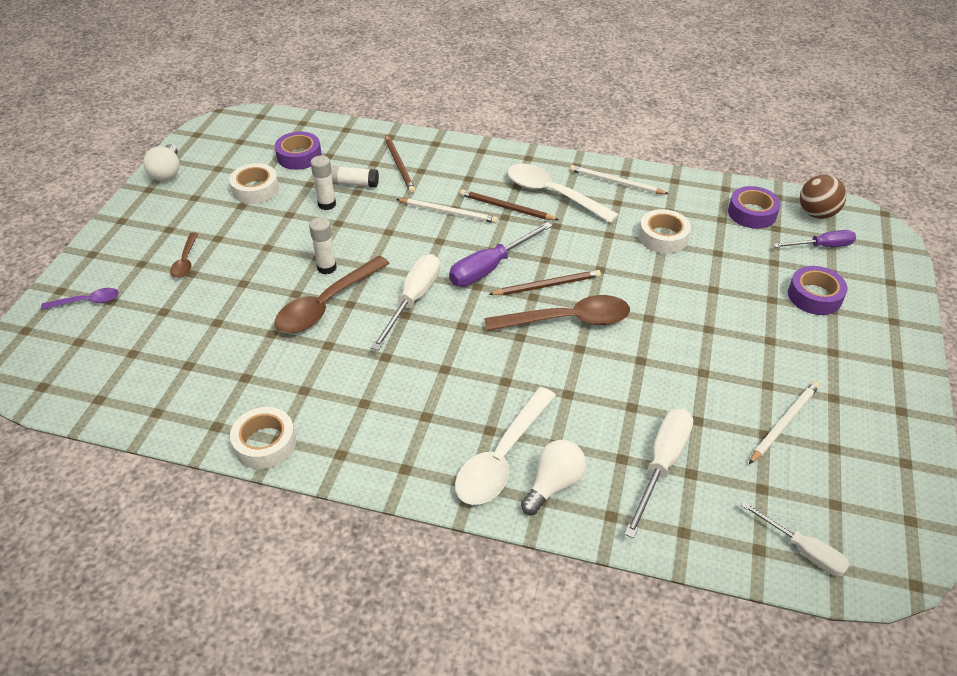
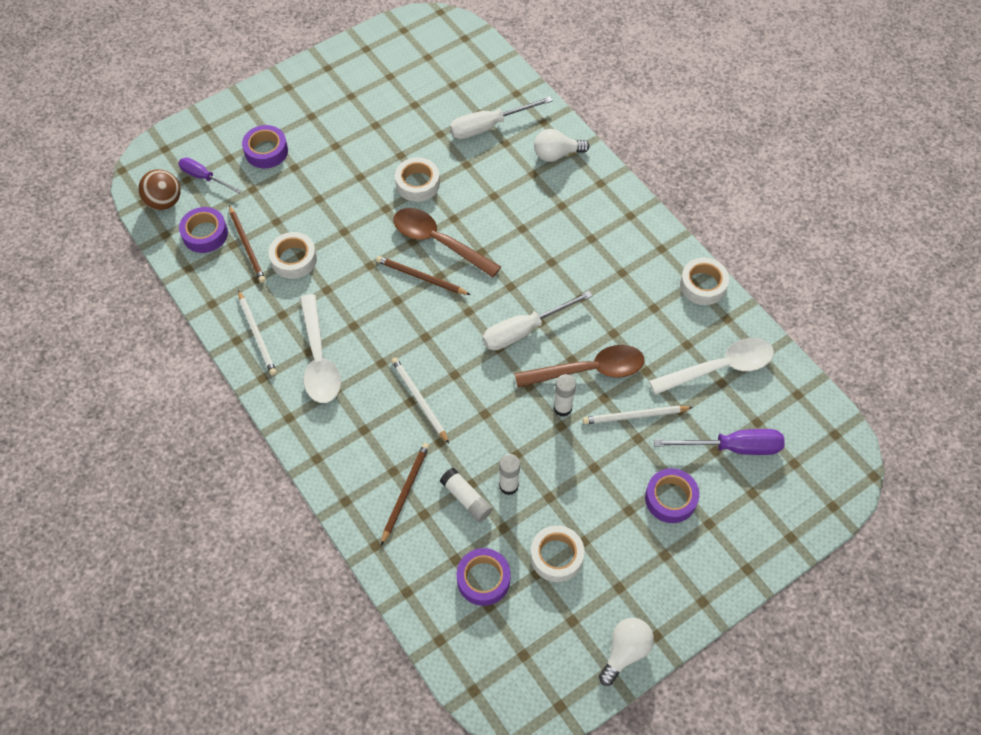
camera: 140 degrees left, 15 degrees up
purple spoon [41,288,119,310] -> none
brown spoon [170,232,198,278] -> purple tape [645,468,699,523]
purple screwdriver [449,222,553,286] -> purple screwdriver moved to [654,429,785,455]
white spoon [455,387,556,505] -> white spoon moved to [649,338,774,395]
brown pencil [460,189,559,220] -> brown pencil moved to [229,205,266,283]
white screwdriver [740,501,850,576] -> none
white pencil [749,381,820,464] -> white pencil moved to [583,406,693,424]
none -> white tape [395,157,440,202]

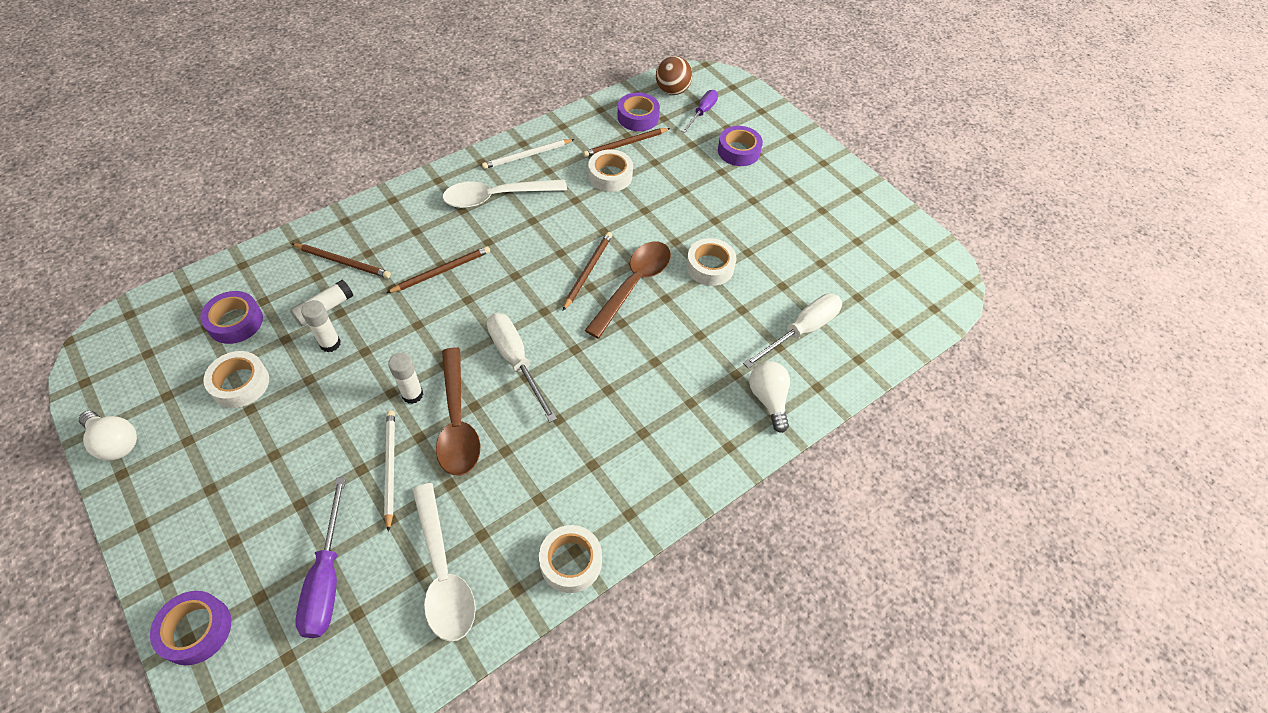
camera: 85 degrees right, 5 degrees down
white pencil [391,357,449,443] -> brown pencil [386,246,490,293]
white screwdriver [450,96,553,139] -> white screwdriver turned 75 degrees clockwise [743,294,842,369]
purple tape [645,468,699,523] -> purple tape moved to [150,591,231,665]

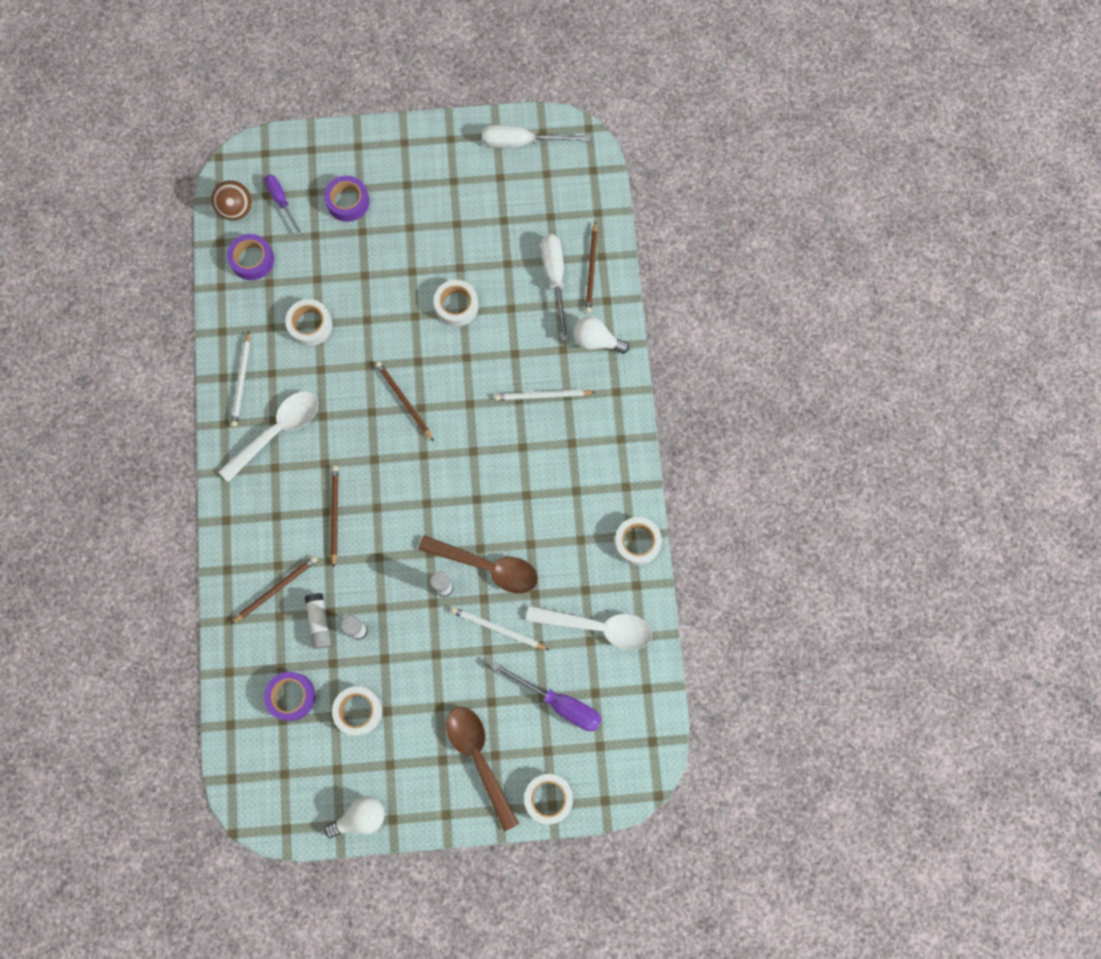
camera: 55 degrees left, 20 degrees up
purple tape [150,591,231,665] -> white tape [524,774,573,825]
white spoon [442,179,567,208] -> white spoon turned 150 degrees counterclockwise [218,391,318,482]
white screwdriver [487,313,557,422] -> white screwdriver moved to [482,125,591,148]
brown pencil [583,128,670,157] -> brown pencil moved to [585,221,598,313]
brown spoon [585,241,671,339] -> brown spoon moved to [446,707,519,831]
none -> white pencil [495,390,595,400]

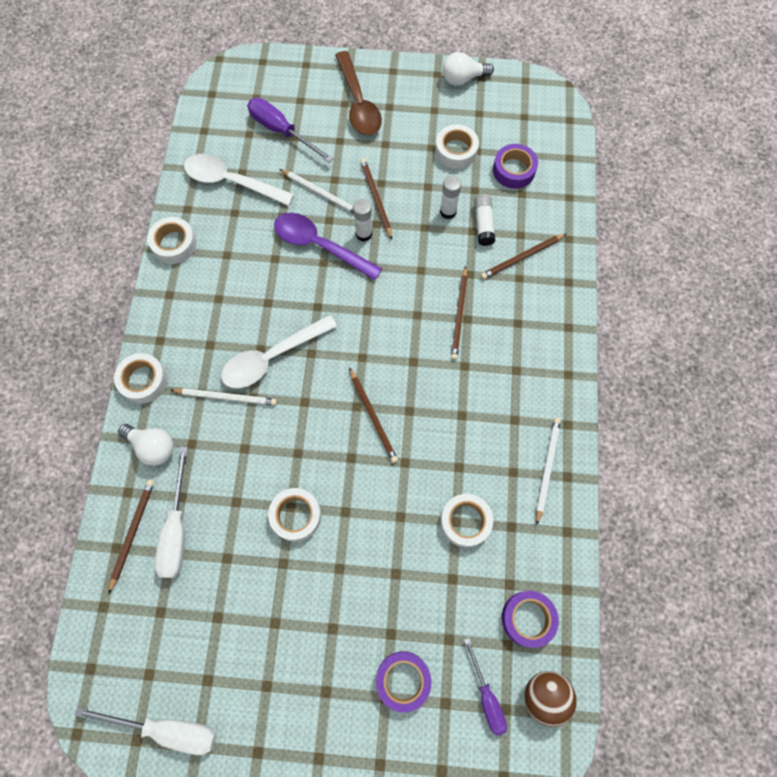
camera: 170 degrees left, 5 degrees down
white spoon [218,391,318,482] -> white spoon moved to [221,315,337,389]
brown spoon [418,535,538,593] -> purple spoon [274,213,382,280]
white tape [524,774,573,825] -> white tape moved to [114,353,168,404]
none -> brown pencil [360,158,392,239]

